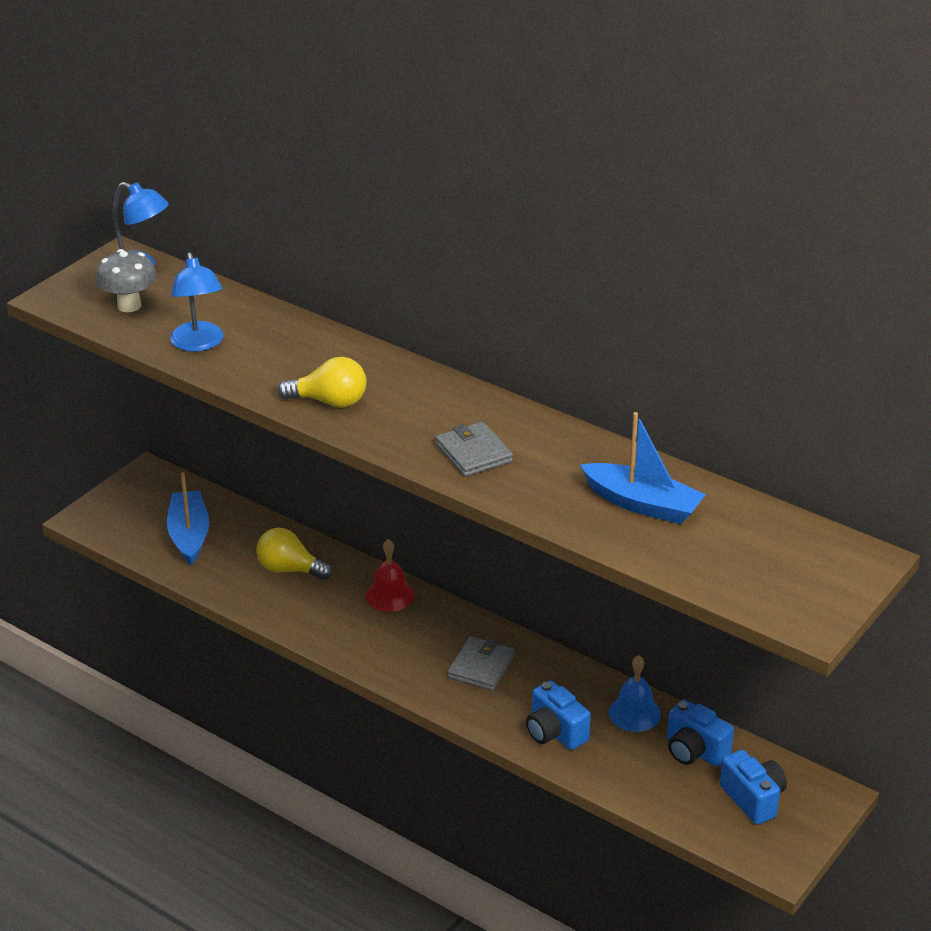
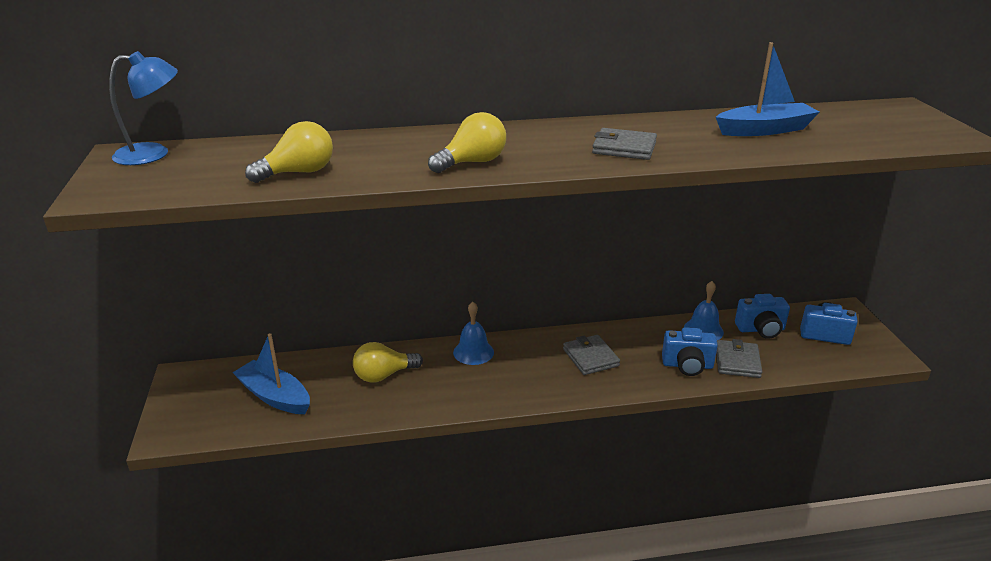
camera: 45 degrees left, 5 degrees down
grey mushroom [96,249,157,312] -> none
blue lamp [170,252,223,352] -> yellow light bulb [245,121,333,183]
red bell [366,539,414,612] -> blue bell [453,302,494,365]
none -> grey wallet [716,339,762,378]

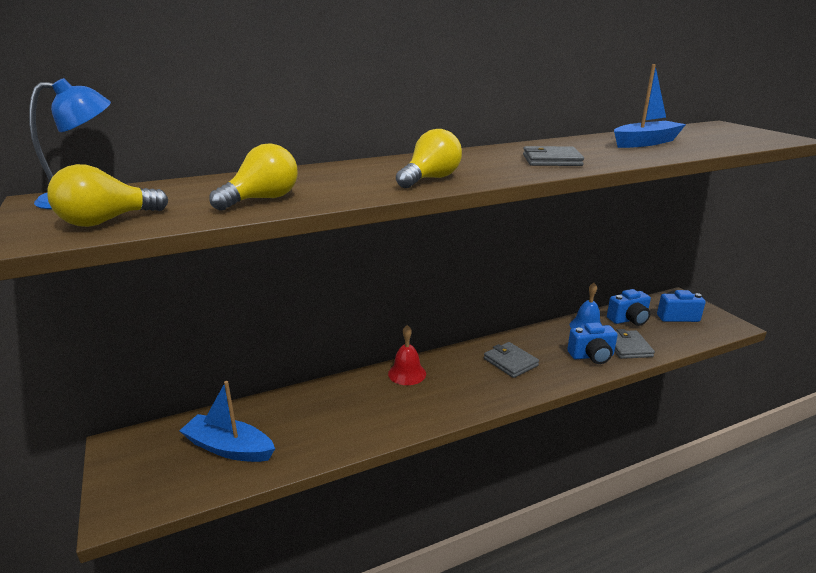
camera: 15 degrees left, 5 degrees down
yellow light bulb [353,342,423,382] -> yellow light bulb moved to [47,164,168,227]
blue bell [453,302,494,365] -> red bell [388,325,426,385]

